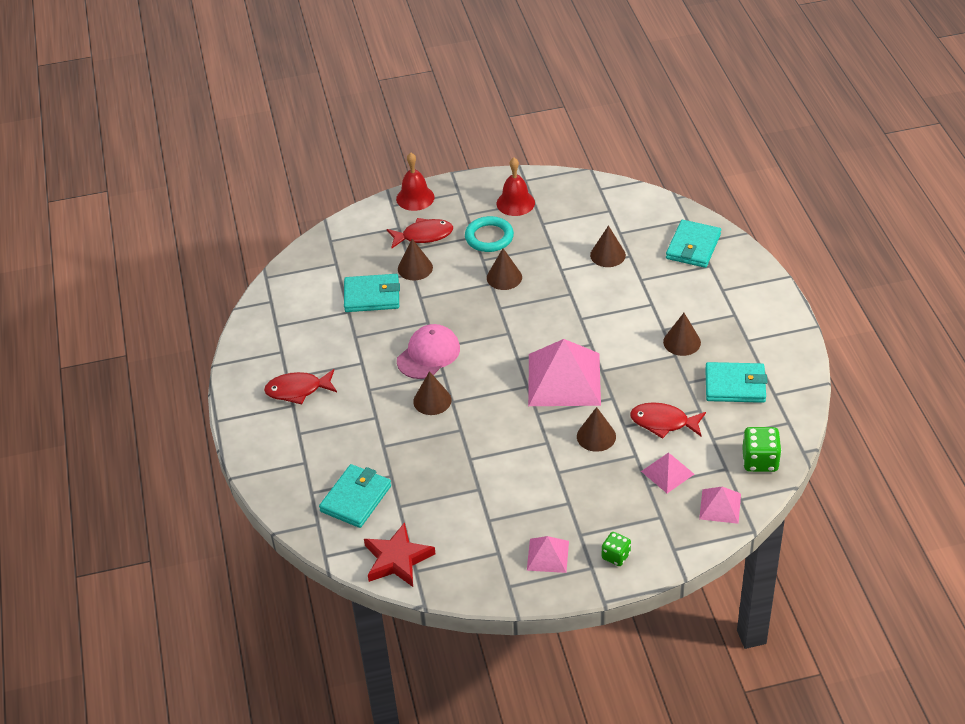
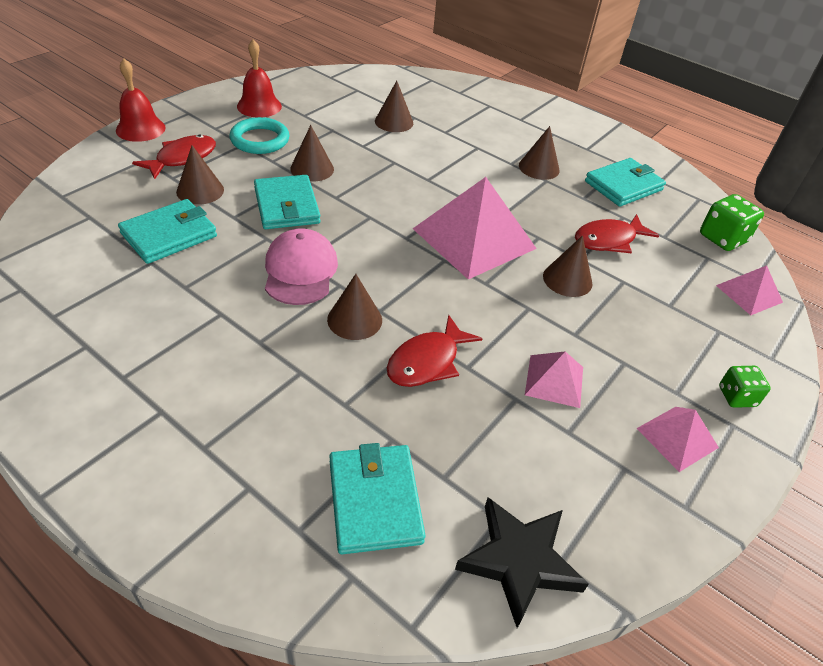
camera: 45 degrees left, 0 degrees up
red fish [264,369,337,405] -> red fish moved to [387,315,483,387]
red star [364,522,435,587] -> black star [455,497,589,628]
pink pyramid [641,452,694,493] -> pink pyramid moved to [525,351,583,408]
turquoise wallet [666,220,721,268] -> turquoise wallet moved to [254,175,321,229]

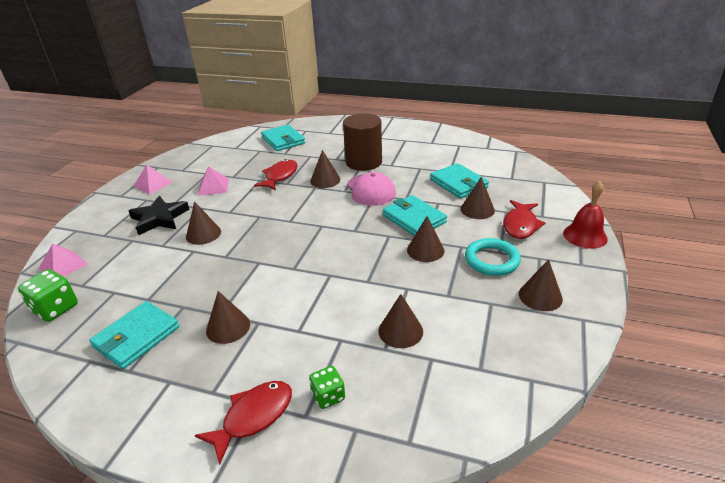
camera: 165 degrees right, 10 degrees down
turquoise wallet [118,199,217,264] -> turquoise wallet turned 60 degrees counterclockwise [430,163,489,199]
red bell [237,40,282,117] -> brown cone [519,259,563,311]
pink pyramid [413,177,537,279] -> none
black star [455,497,589,628] -> black star moved to [129,196,190,235]
red fish [575,214,659,253] -> red fish moved to [195,381,292,465]
green dice [719,366,771,408] -> green dice moved to [309,366,345,409]
none -> brown cylinder [343,113,382,171]

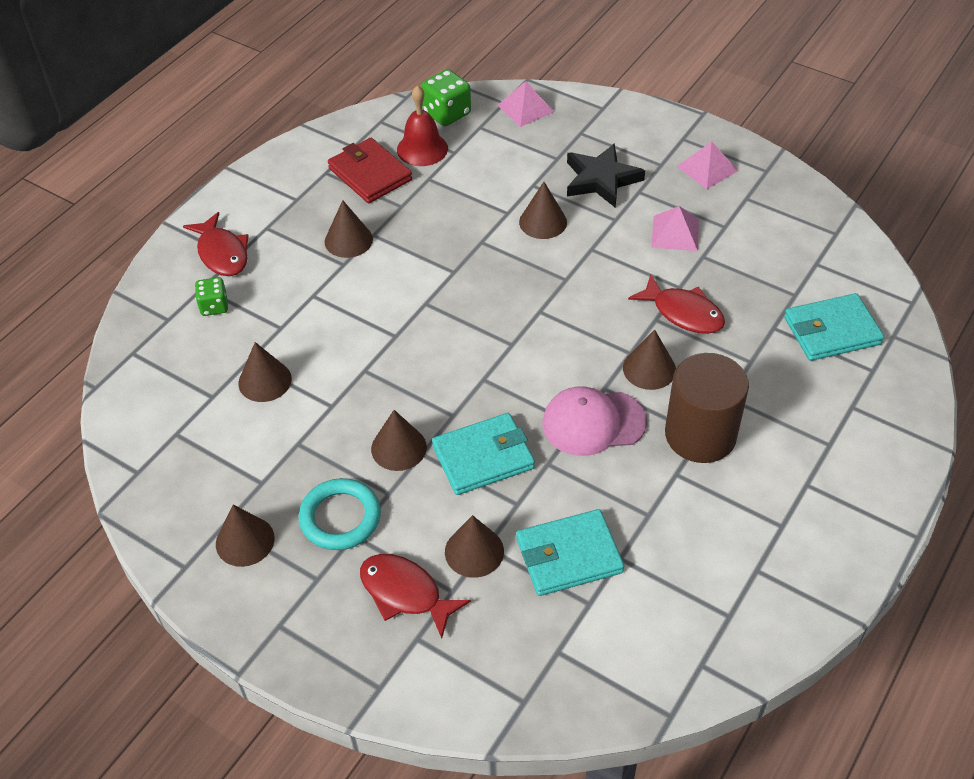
camera: 105 degrees right, 15 degrees up
turquoise wallet [89,301,180,369] -> red wallet [328,138,412,203]
red bell [563,181,608,249] -> red bell moved to [397,85,448,166]

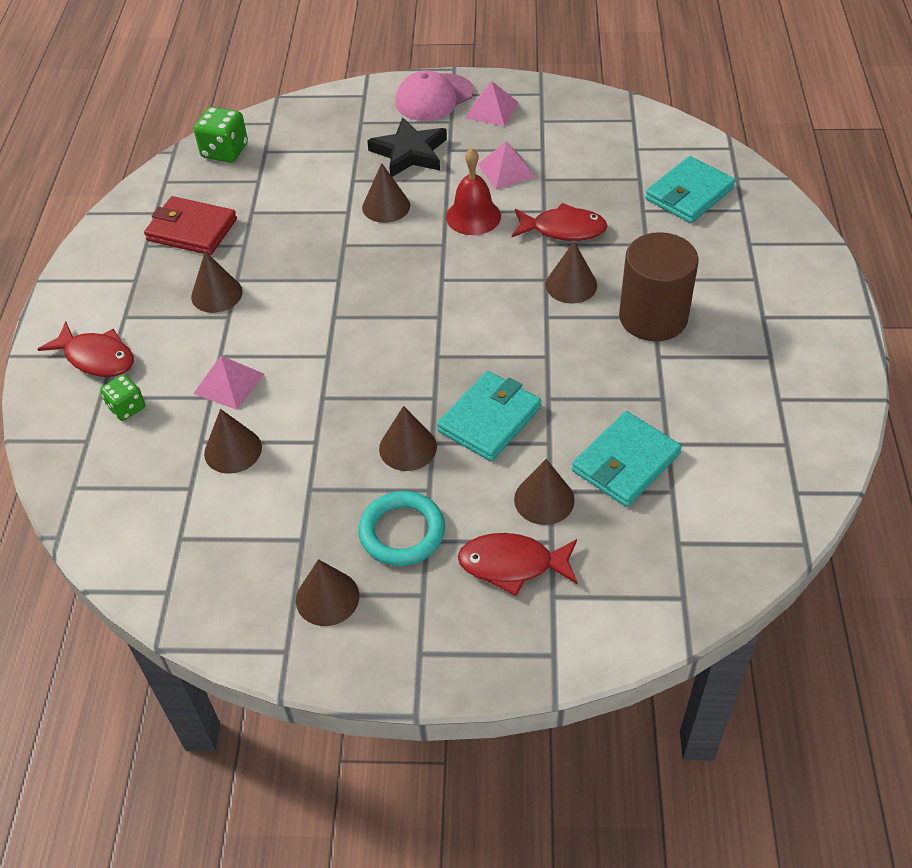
camera: 30 degrees left, 0 degrees up
red bell [397,85,448,166] -> red bell moved to [446,148,501,235]
pink pyramid [497,81,554,127] -> pink pyramid moved to [193,356,264,410]
pink cap [543,387,647,456] -> pink cap moved to [395,70,474,121]

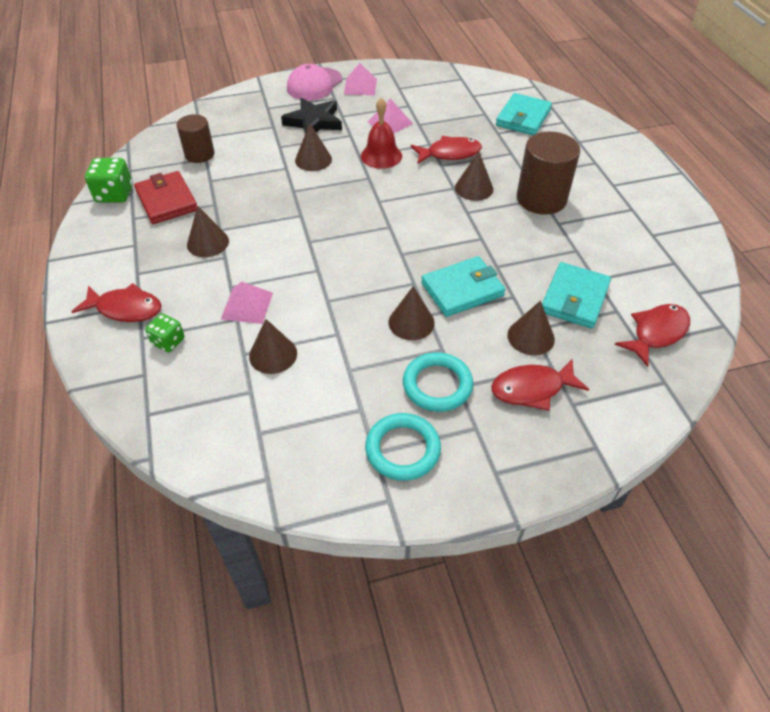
camera: 20 degrees left, 0 degrees up
red wallet [144,196,237,255] -> red wallet turned 60 degrees clockwise [134,171,197,224]
green dice [194,107,248,163] -> green dice moved to [85,158,133,203]
brown cone [296,559,359,626] -> turquoise ring [365,413,441,481]
turquoise wallet [437,371,541,461] -> turquoise wallet turned 45 degrees clockwise [421,256,506,317]
none -> brown cylinder [176,114,215,163]
none -> red fish [615,304,690,367]

